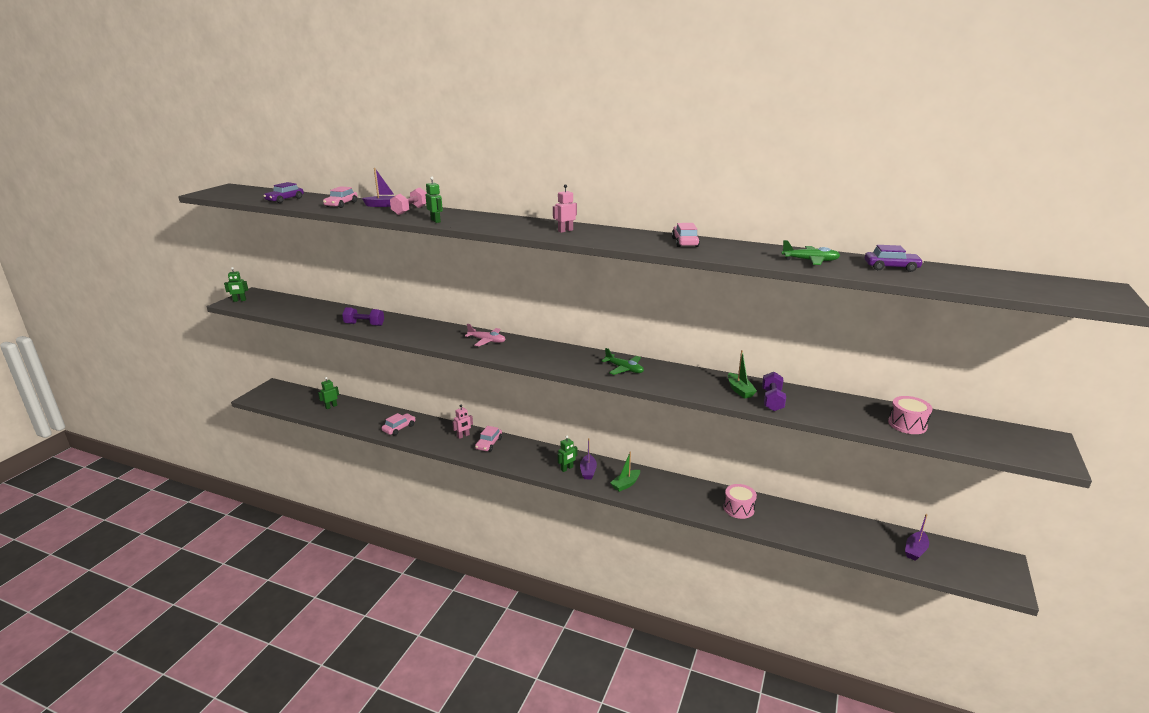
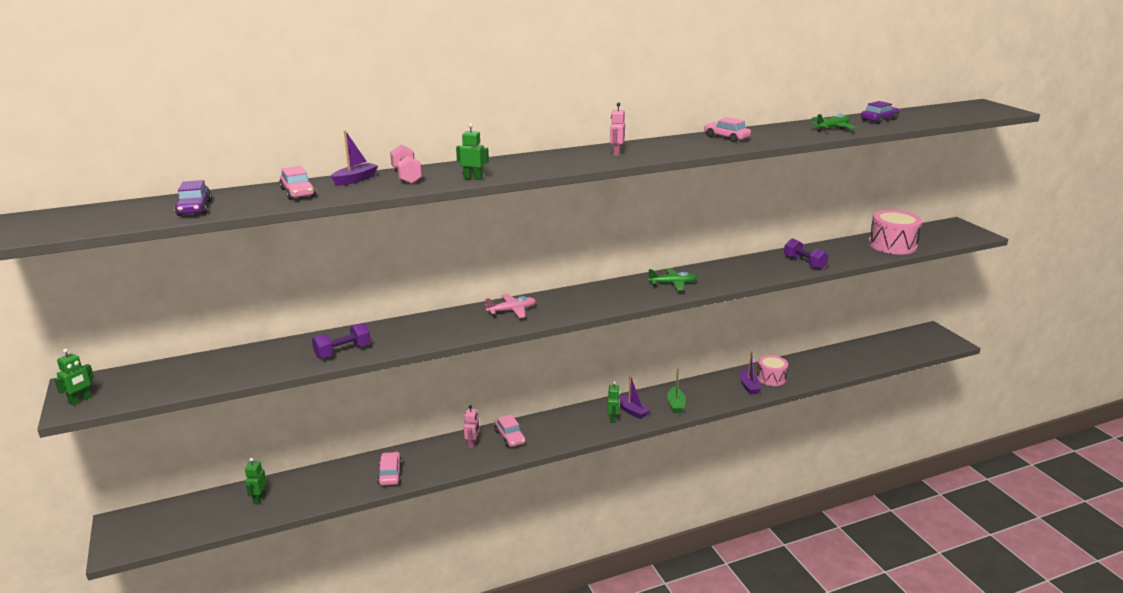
camera: 45 degrees left, 0 degrees up
green boat [728,350,757,399] -> none
pink drum [888,396,932,434] -> pink drum [868,210,923,254], size x1.56
purple boat [905,514,929,561] -> purple boat moved to [740,351,761,394]

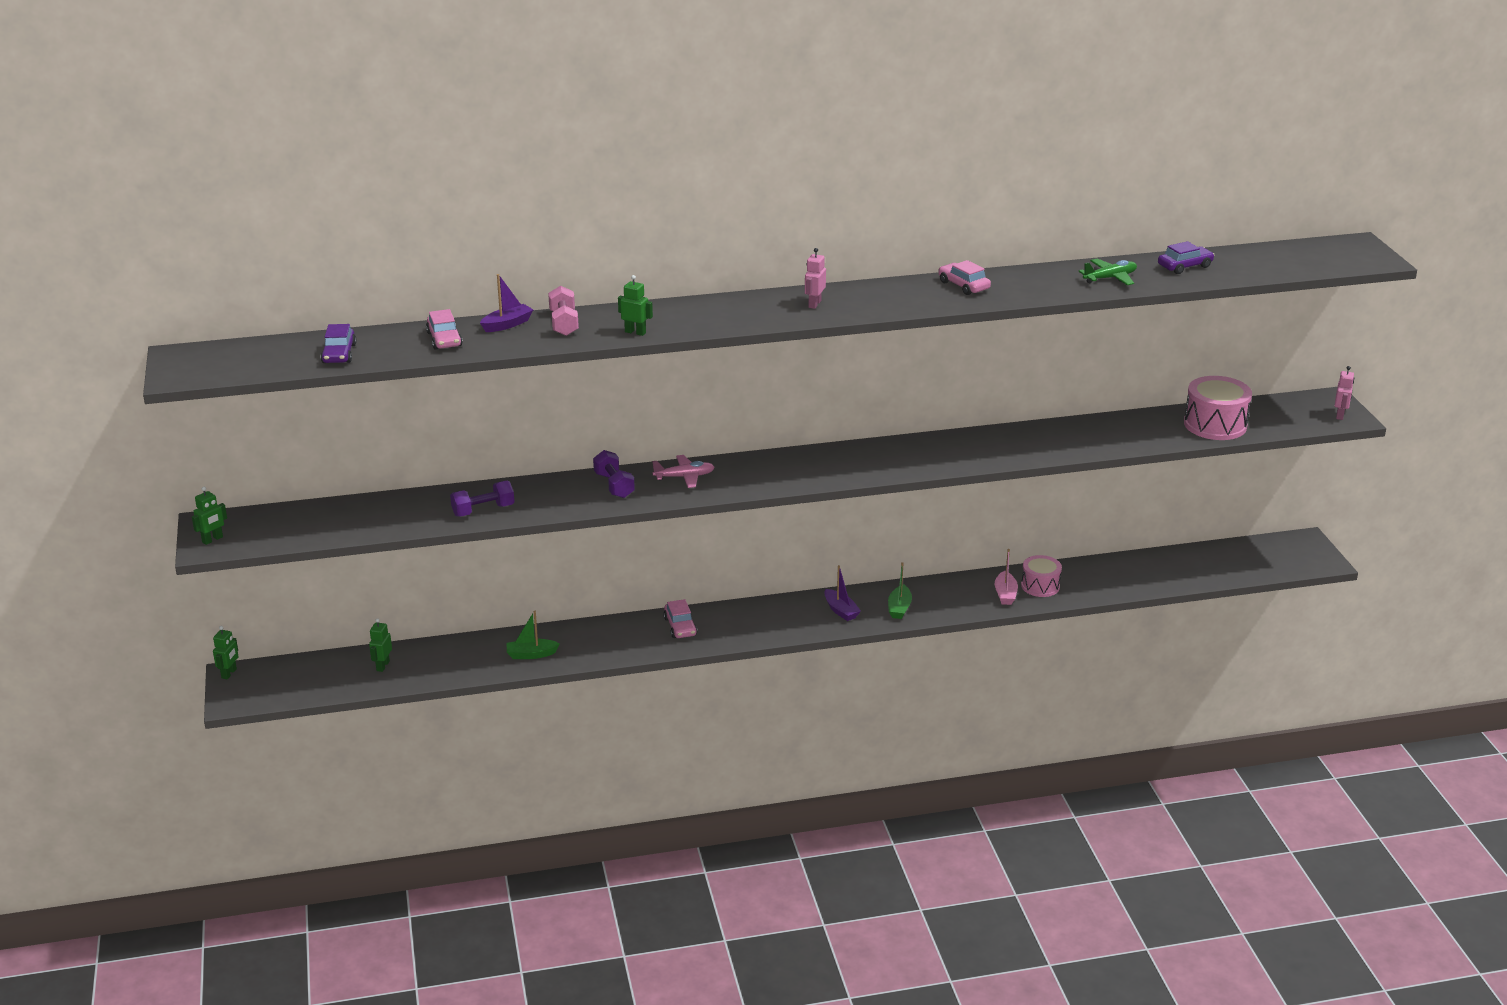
camera: 10 degrees right, 5 degrees up
pink car [377,452,402,486] -> green boat [506,611,560,659]
pink robot [464,405,479,449] -> pink robot moved to [1335,366,1354,420]
green robot [607,381,620,423] -> green robot moved to [213,626,239,679]
green plane [648,268,697,291] -> none
purple boat [740,351,761,394] -> pink boat [995,549,1018,605]
purple dumbbell [784,238,829,270] -> purple dumbbell moved to [593,450,635,498]

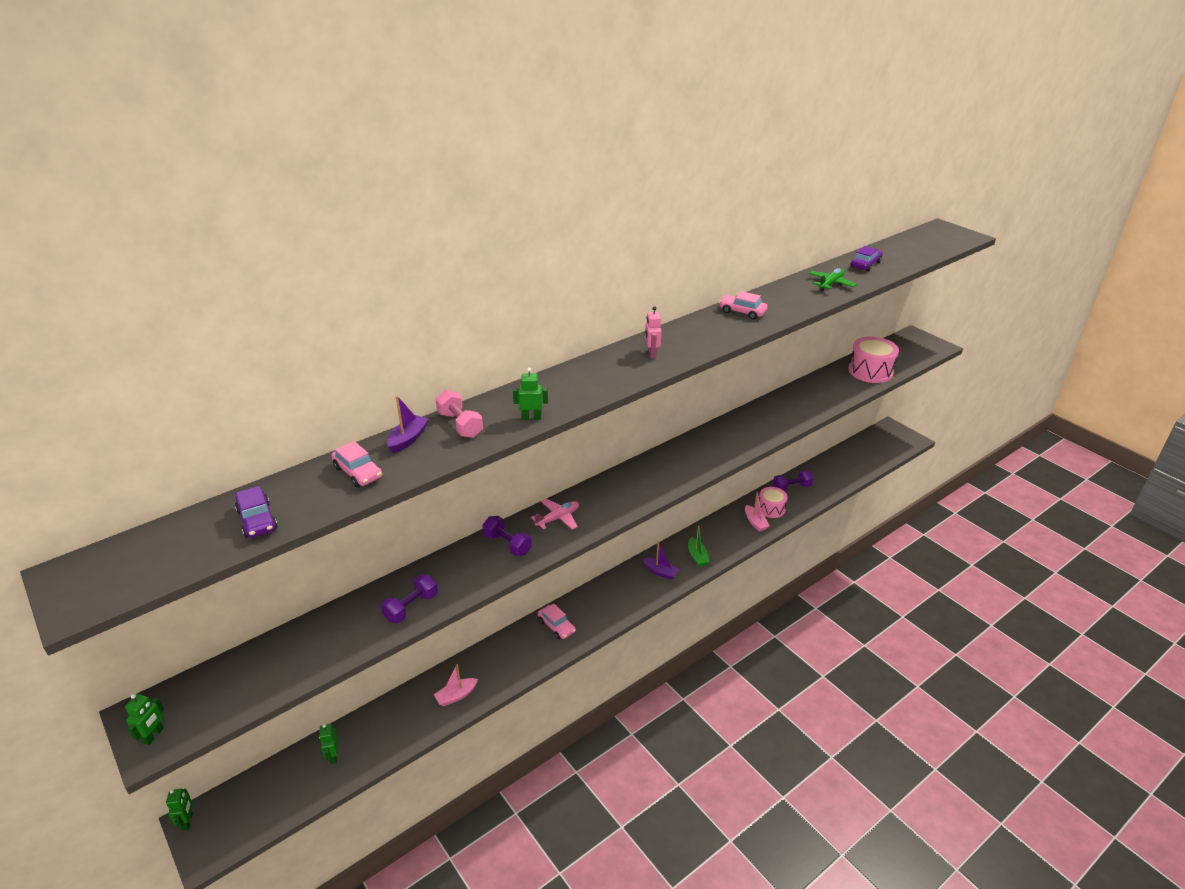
camera: 25 degrees left, 5 degrees up
green boat [506,611,560,659] -> pink boat [434,664,478,706]
pink robot [1335,366,1354,420] -> none
none -> purple dumbbell [773,470,813,491]

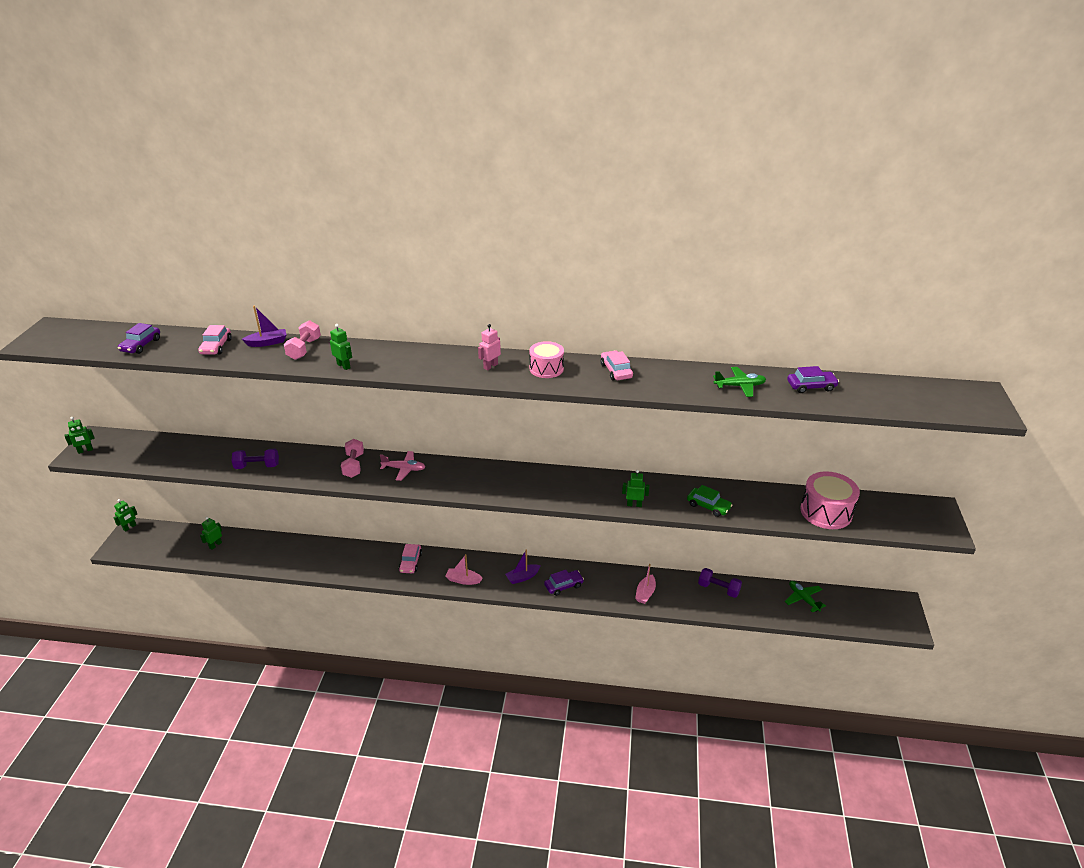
camera: 45 degrees right, 0 degrees up
pink boat [434,664,478,706] -> pink boat moved to [445,554,483,585]
purple dumbbell [482,516,532,556] -> pink dumbbell [341,439,364,478]
purple boat [642,542,679,580] -> purple boat turned 75 degrees clockwise [505,549,541,584]
green boat [688,525,709,567] -> purple car [544,570,584,596]
pink drum [759,487,788,518] -> pink drum moved to [529,341,564,378]
none -> green robot [622,470,649,507]
none -> green car [687,485,732,517]
none -> green plane [785,581,826,613]

